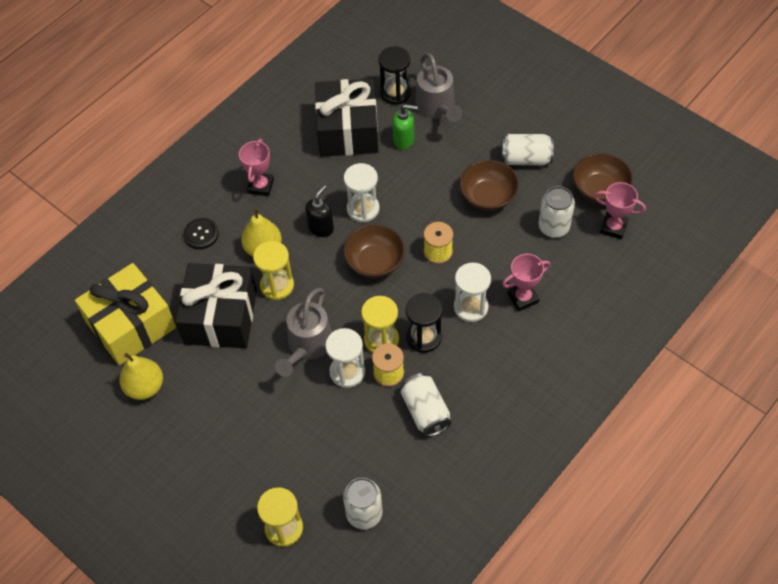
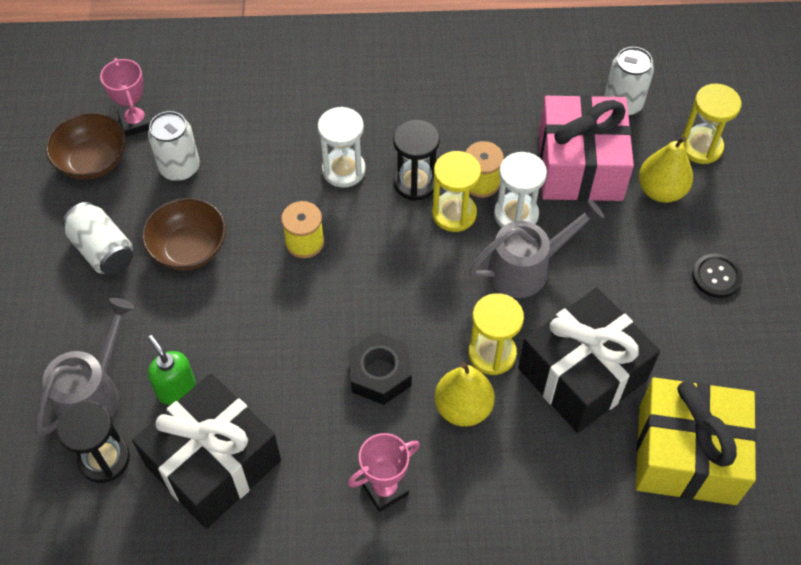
camera: 135 degrees left, 0 degrees up
yellow pear [119,353,163,400] -> yellow pear moved to [639,136,693,203]
black button [183,218,219,249] -> black button moved to [692,253,743,298]
black soap dispenser [305,185,334,237] -> black nut [348,332,412,405]
brown bowl [343,224,405,278] -> none
white hourglass [344,163,379,222] -> none
white can [401,373,451,437] -> none
pink trophy [502,254,551,311] -> none
none -> pink gift [539,95,634,201]

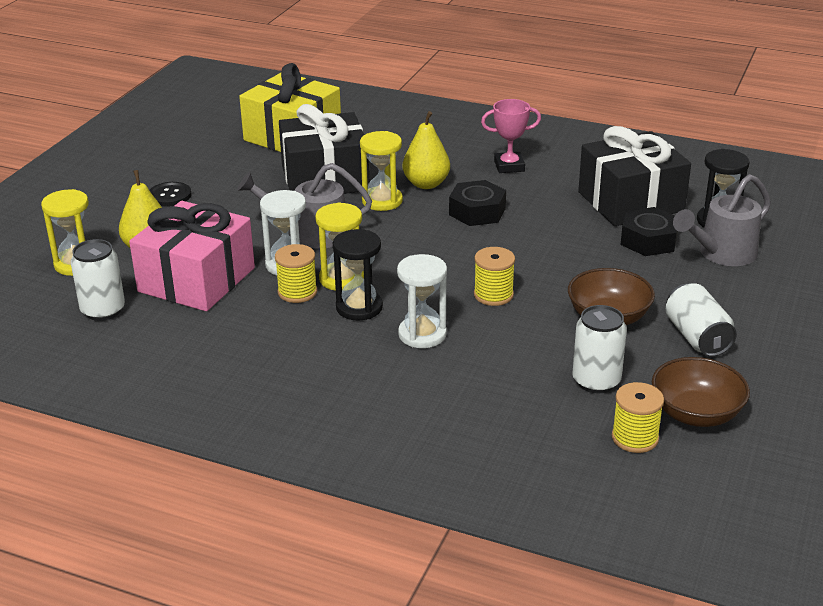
camera: 155 degrees left, 25 degrees down
pink trophy [100,58,151,137] -> yellow spool [612,382,664,453]
green soap dispenser [147,335,196,405] -> black nut [620,207,678,256]

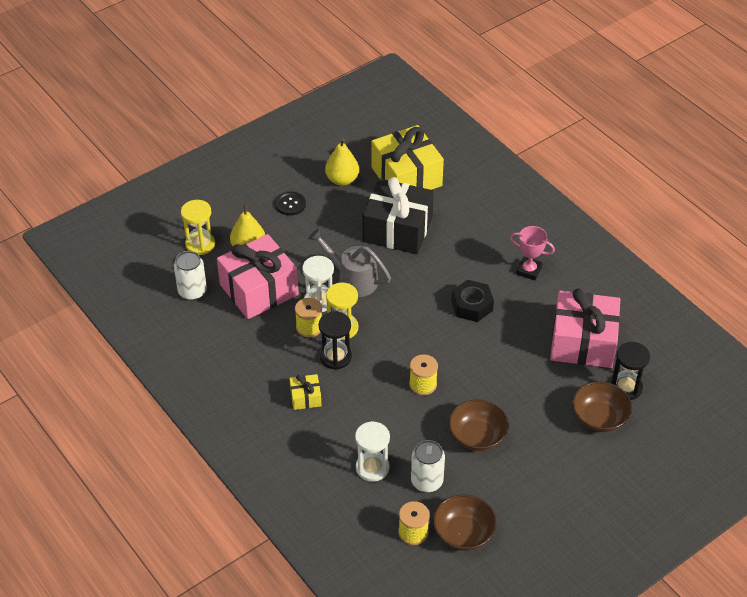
camera: 30 degrees right, 15 degrees up
yellow hourglass [360,131,403,211] -> none
white hourglass [397,254,447,348] -> white hourglass moved to [355,421,390,482]
yellow pear [403,111,450,189] -> yellow pear moved to [325,139,359,186]
black gift [578,126,691,226] -> pink gift [550,288,620,368]
black nut [620,207,678,256] -> none
white can [666,283,737,357] -> none
grey watering can [673,174,771,266] -> brown bowl [572,381,632,432]
none -> yellow gift [289,374,321,410]

